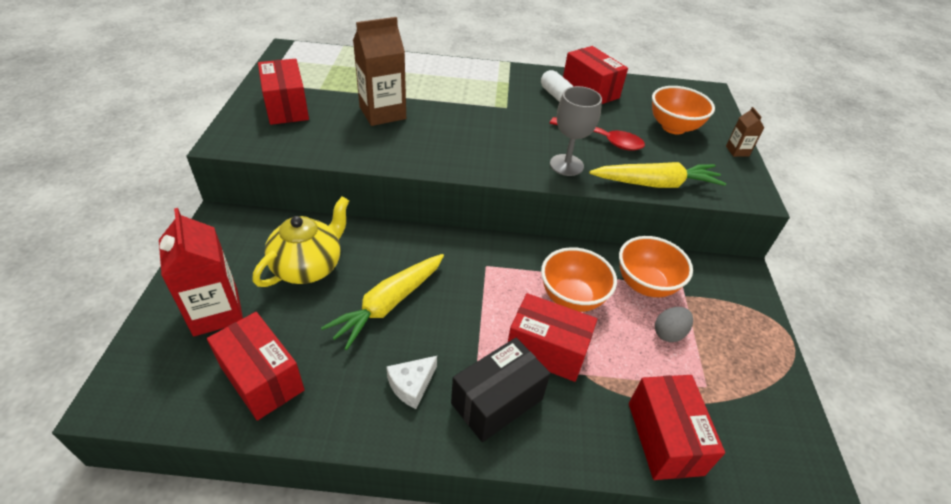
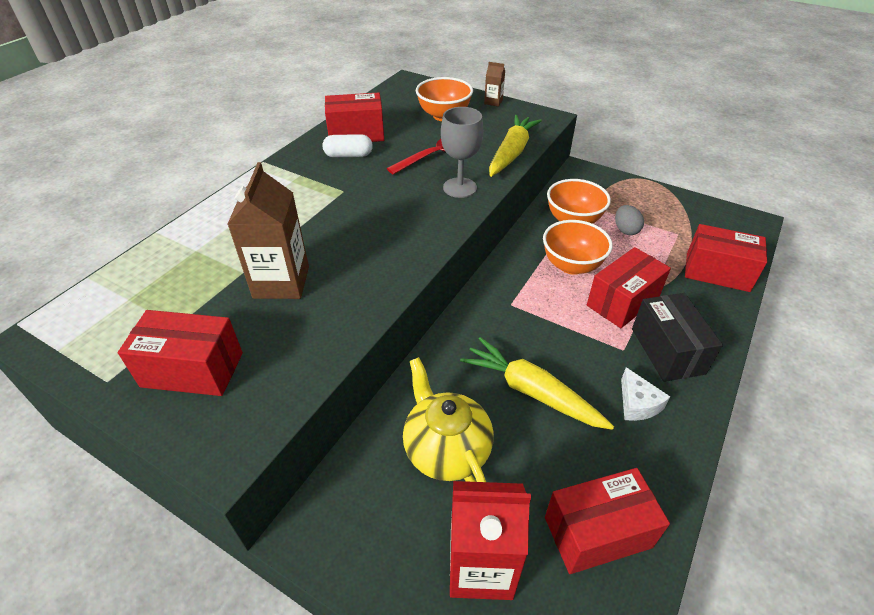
camera: 60 degrees left, 0 degrees up
yellow carrot [321,254,444,350] -> yellow carrot turned 150 degrees clockwise [460,337,614,430]

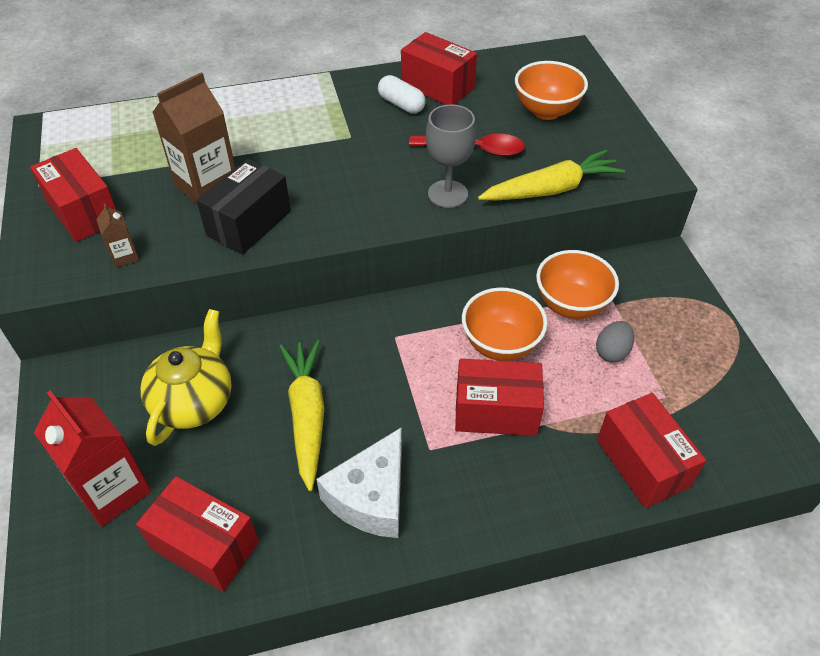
camera: 45 degrees right, 5 degrees up
brown carton [484,62,505,107] -> brown carton moved to [96,203,139,268]
white cheese [621,367,670,421] -> white cheese [316,428,402,538], size x1.74
black box [632,293,723,382] -> black box moved to [196,159,291,255]

